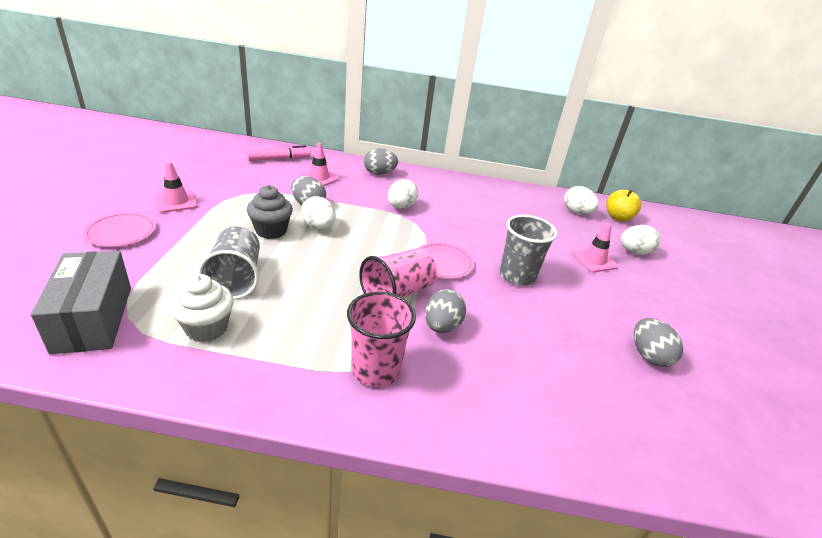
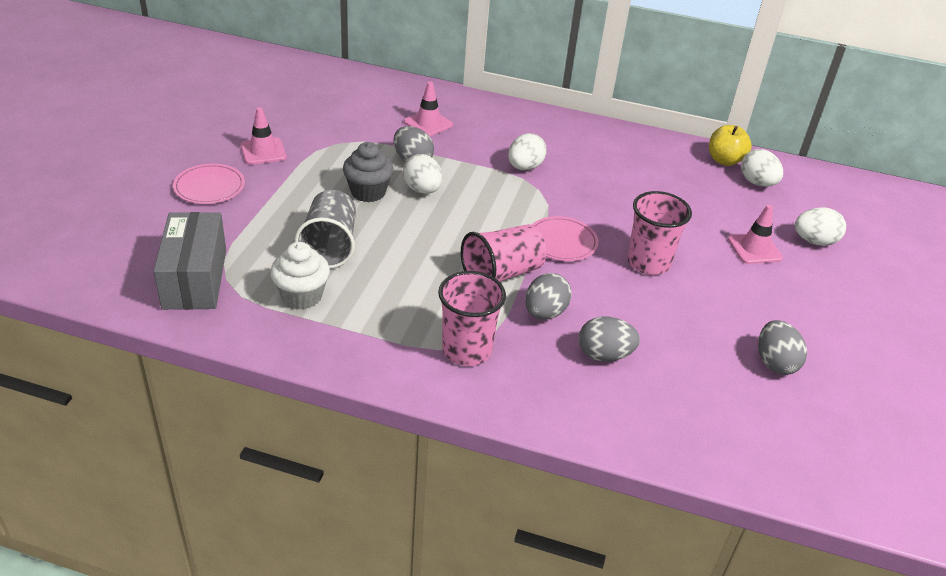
camera: 10 degrees right, 5 degrees up
pink marker [247,145,311,161] -> none
grey egg [364,148,398,175] -> grey egg moved to [578,316,640,362]
grey cup [499,215,557,286] -> pink cup [627,191,692,275]
yellow apple [606,190,641,222] -> yellow apple moved to [709,125,752,166]

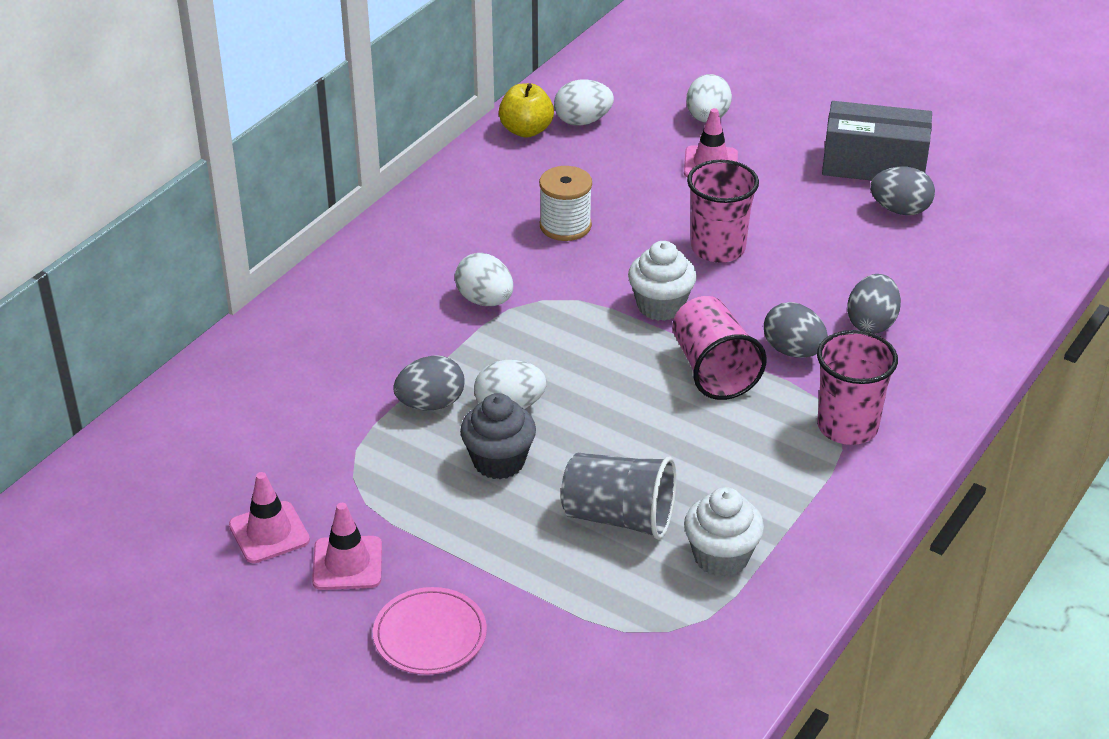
camera: 70 degrees left, 0 degrees up
grey box [153,212,226,310] -> grey box moved to [822,101,932,181]
pink traffic cone [404,82,453,136] -> pink traffic cone moved to [229,472,310,563]
pink plate [532,216,599,261] -> white cupcake [628,241,697,321]
none -> white spool [539,166,592,241]

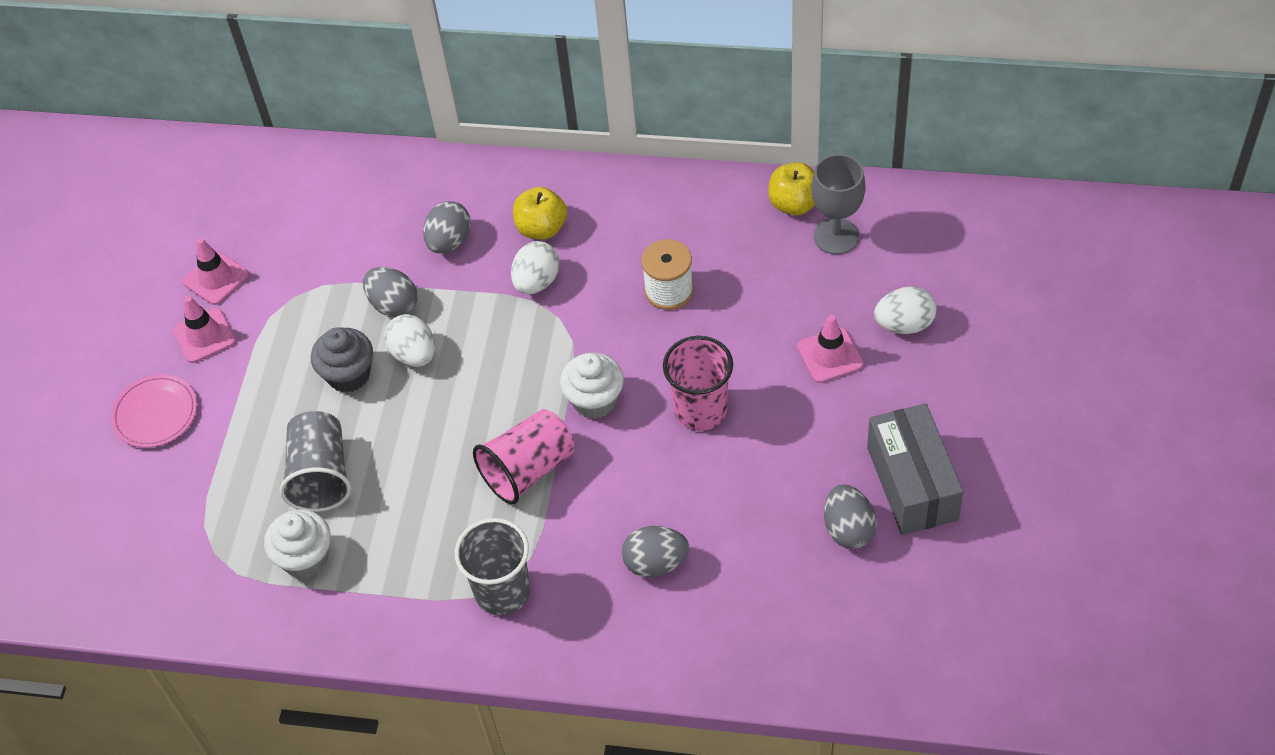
camera: 70 degrees right, 15 degrees up
white egg [554,80,614,126] -> grey goblet [811,154,866,255]
grey egg [764,302,828,358] -> grey egg moved to [423,201,471,253]
pink cup [817,330,898,445] -> grey cup [455,518,530,616]
none -> yellow apple [513,187,567,239]

